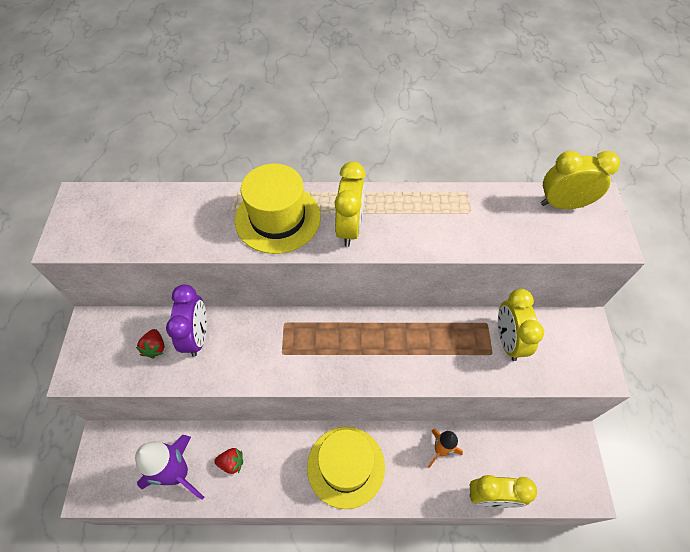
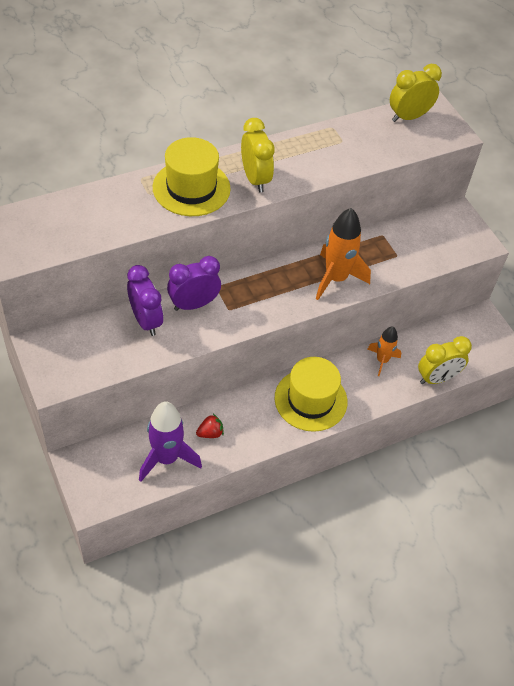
camera: 30 degrees left, 5 degrees down
red strawberry [136,329,164,359] -> none
yellow clock [498,289,544,361] -> none
none -> purple clock [167,256,221,311]
none -> orange rocket [316,208,371,300]

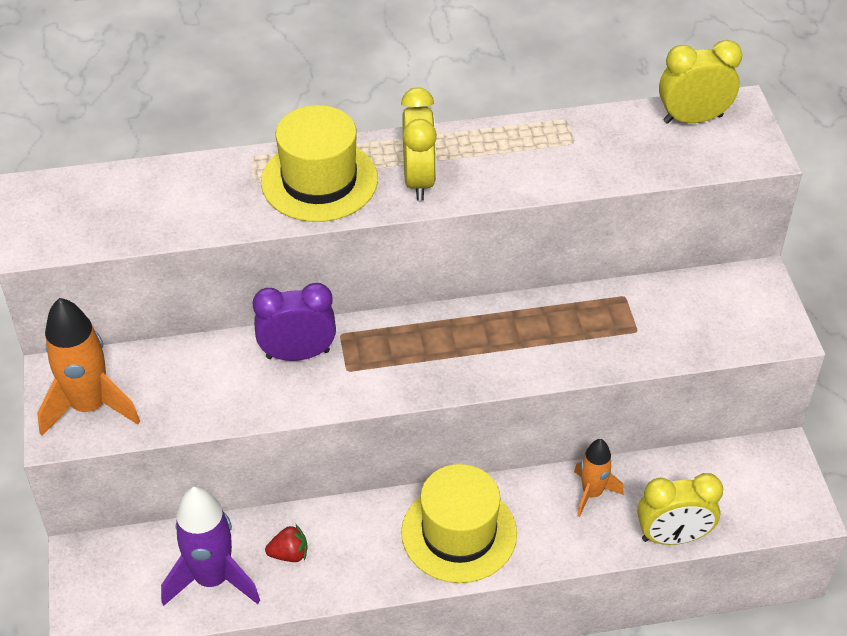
camera: 20 degrees right, 5 degrees down
purple clock [127,265,163,336] -> none
orange rocket [316,208,371,300] -> orange rocket moved to [37,298,140,436]

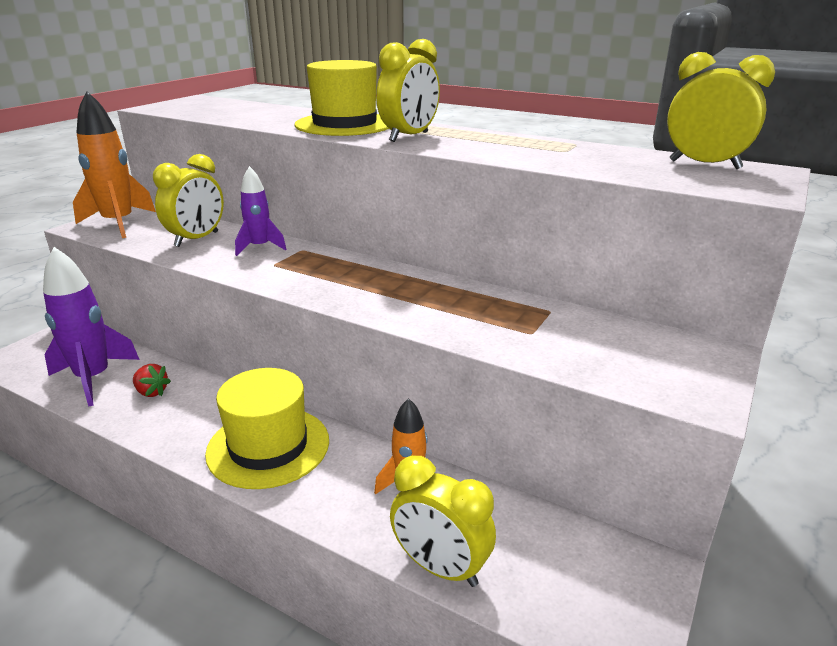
camera: 40 degrees right, 20 degrees down
purple clock [253,283,336,361] -> purple rocket [235,166,287,256]
none -> yellow clock [153,154,224,247]

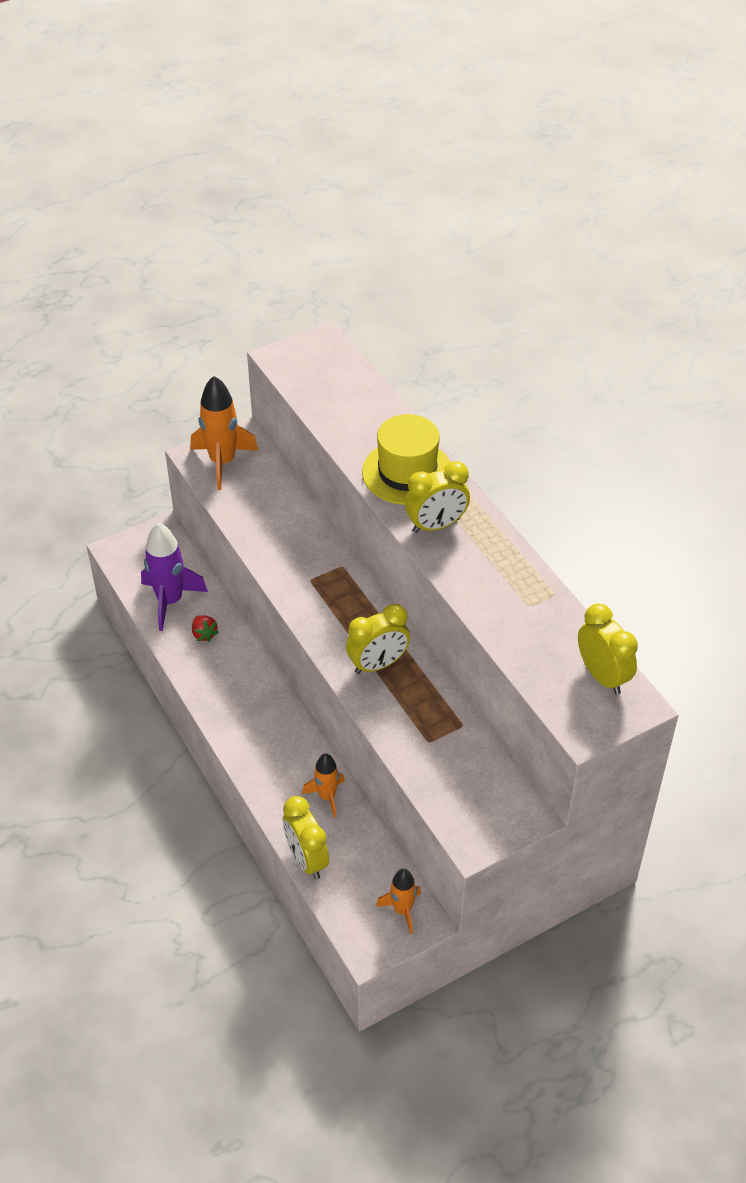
camera: 30 degrees right, 20 degrees up
yellow clock [153,154,224,247] -> yellow clock moved to [346,603,410,674]
yellow hat [205,368,329,489] -> none
purple rocket [235,166,287,256] -> none
none -> orange rocket [376,868,421,934]

